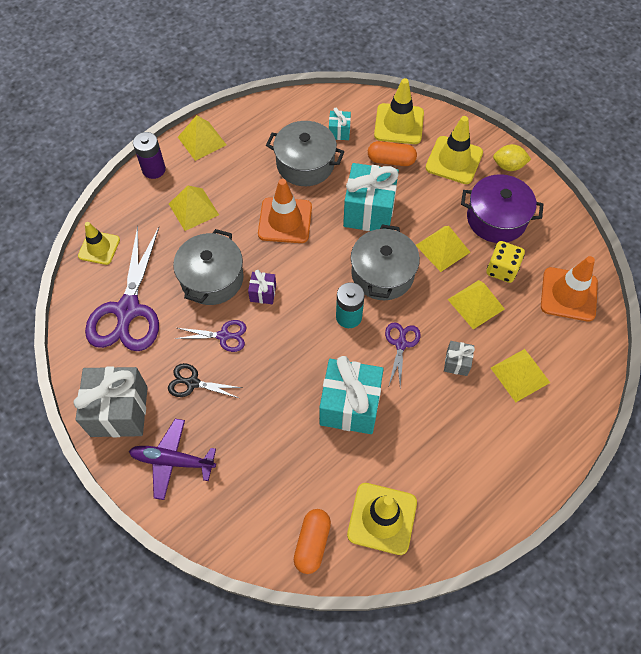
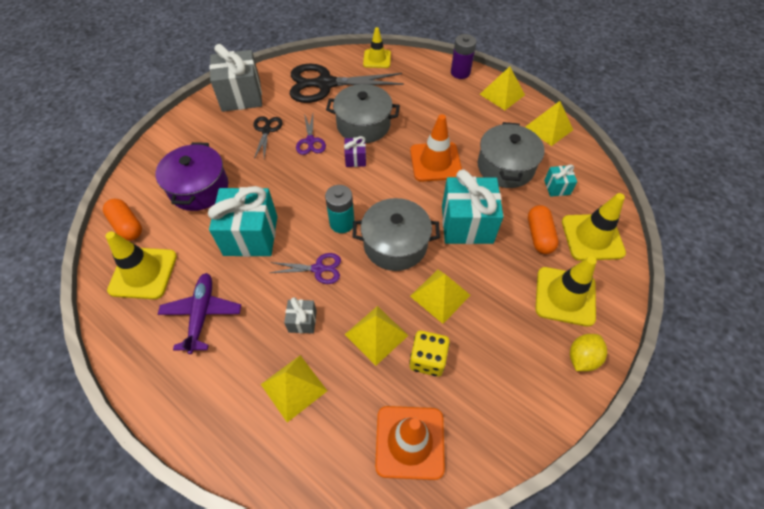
camera: 80 degrees right, 5 degrees down
purple scissors [85,225,159,351] -> black scissors [290,64,404,103]
purple plane [129,419,216,500] -> purple plane moved to [158,273,241,354]
yellow pyramid [169,185,219,231] -> yellow pyramid moved to [525,101,573,146]
orange capsule [294,509,331,574] -> orange capsule turned 45 degrees clockwise [103,199,142,241]
purple pot [461,174,544,243] -> purple pot moved to [156,142,228,211]
yellow lemon [493,144,531,171] -> yellow lemon turned 45 degrees clockwise [570,334,607,371]

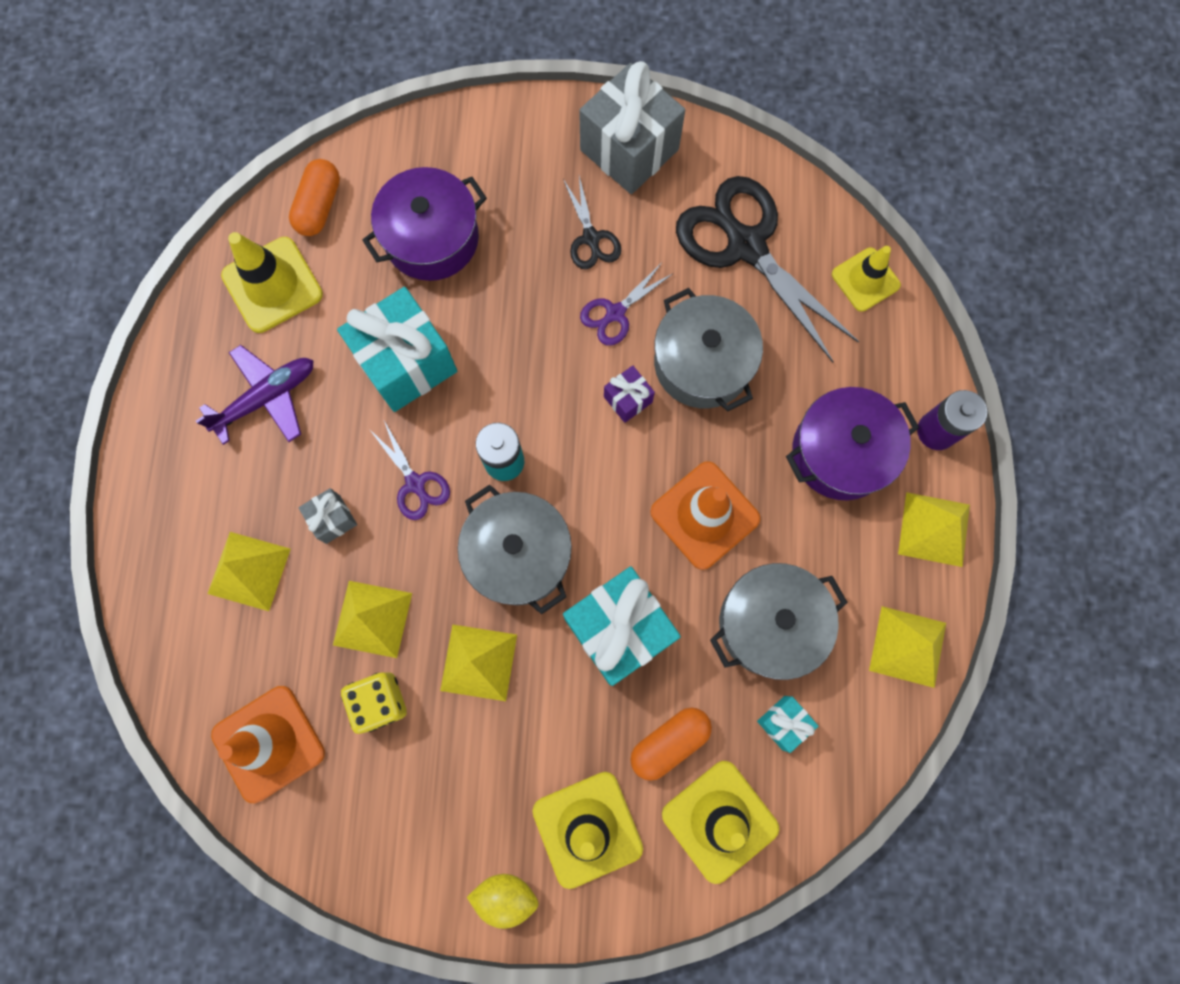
camera: 55 degrees right, 20 degrees up
black scissors [254,116,283,159] -> black scissors turned 105 degrees clockwise [563,176,621,269]
none -> purple pot [786,387,919,500]

